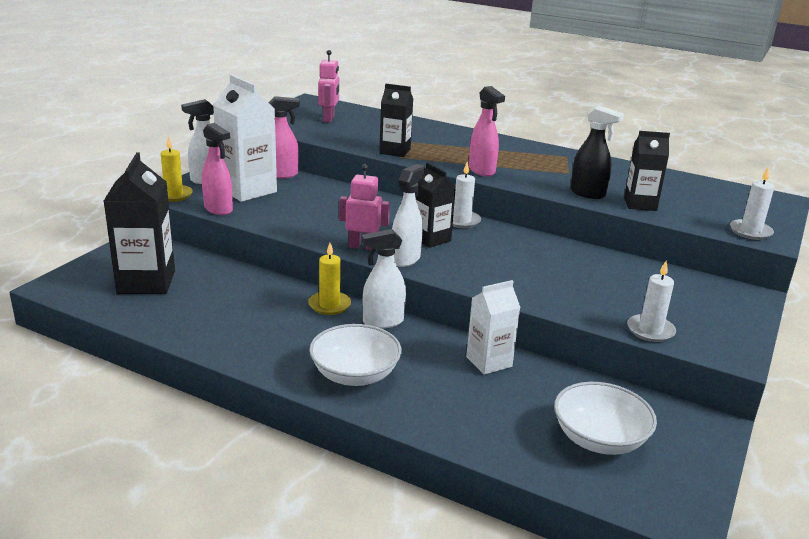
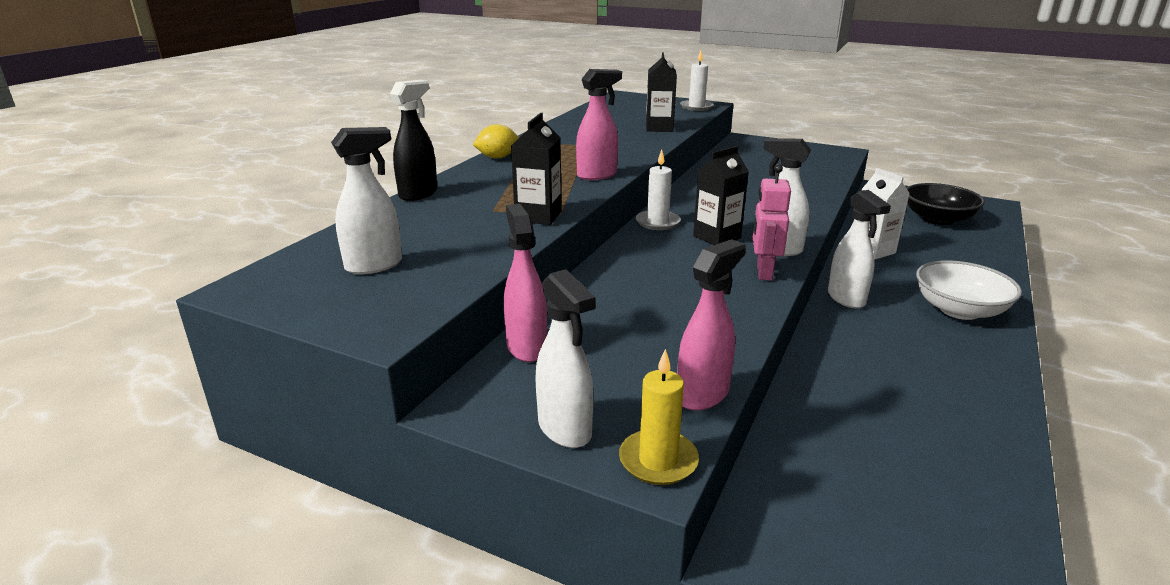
camera: 90 degrees left, 0 degrees up
black carton [104,152,175,294] -> none
white carton [213,75,277,202] -> none
yellow candle [308,243,351,315] -> none
pink robot [318,50,339,123] -> white spray bottle [331,127,402,274]
white bowl [554,382,657,455] -> black bowl [906,183,985,225]
black spray bottle [570,105,624,199] -> black spray bottle moved to [390,80,437,201]
white candle [627,261,676,342] -> none
none -> yellow lemon [473,124,519,159]

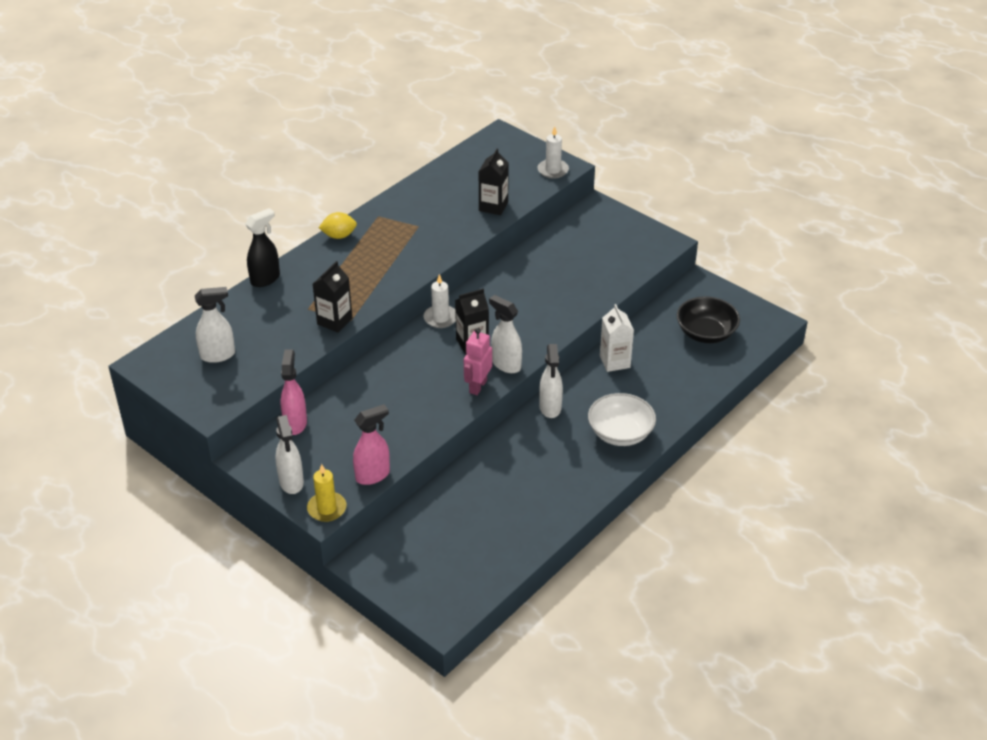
camera: 15 degrees right, 15 degrees up
pink spray bottle [576,69,622,180] -> none

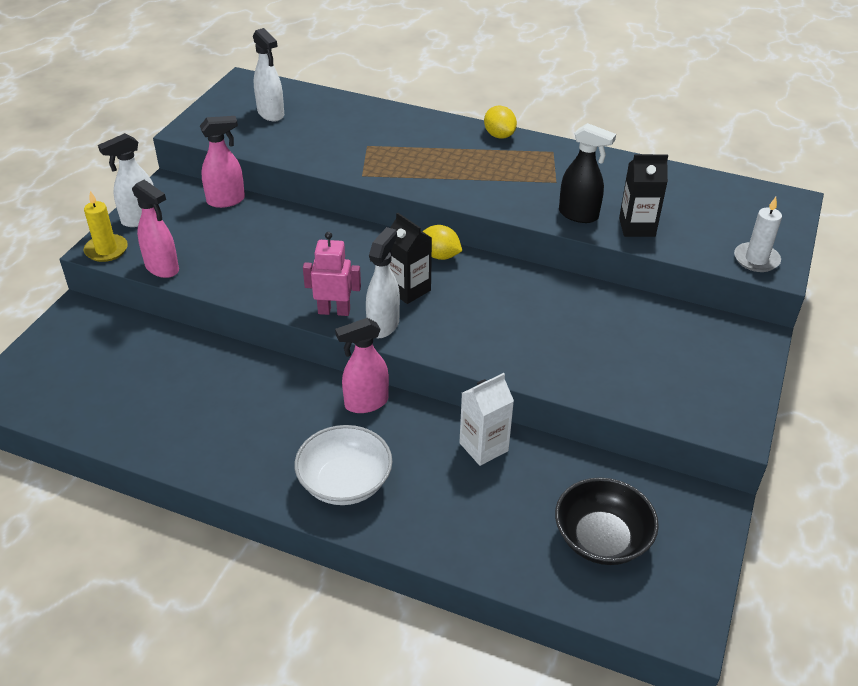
camera: 70 degrees right, 0 degrees up
black spray bottle [245,208,280,287] -> black spray bottle moved to [559,123,616,223]
black carton [313,261,352,333] -> none
white candle [424,274,456,328] -> yellow lemon [423,225,462,260]
white spray bottle [539,344,563,418] -> pink spray bottle [335,318,389,413]

